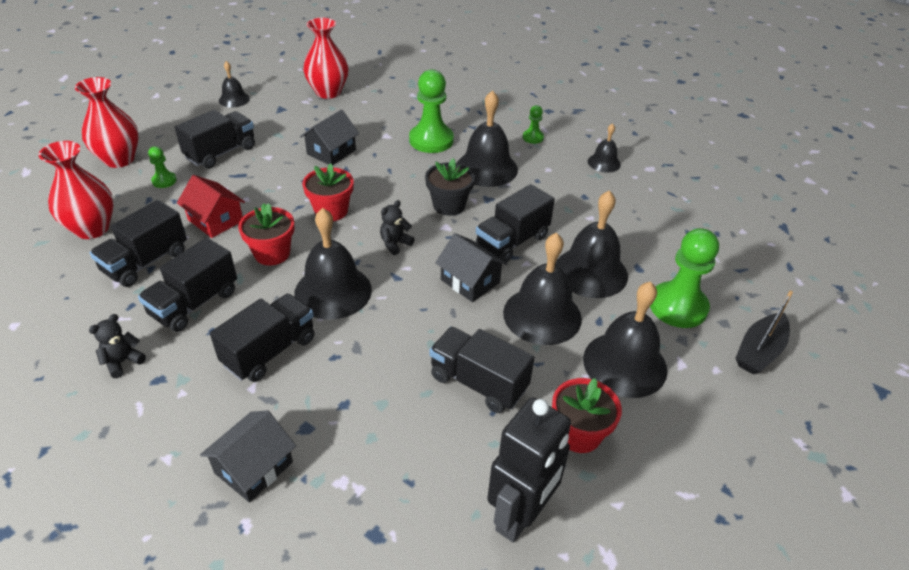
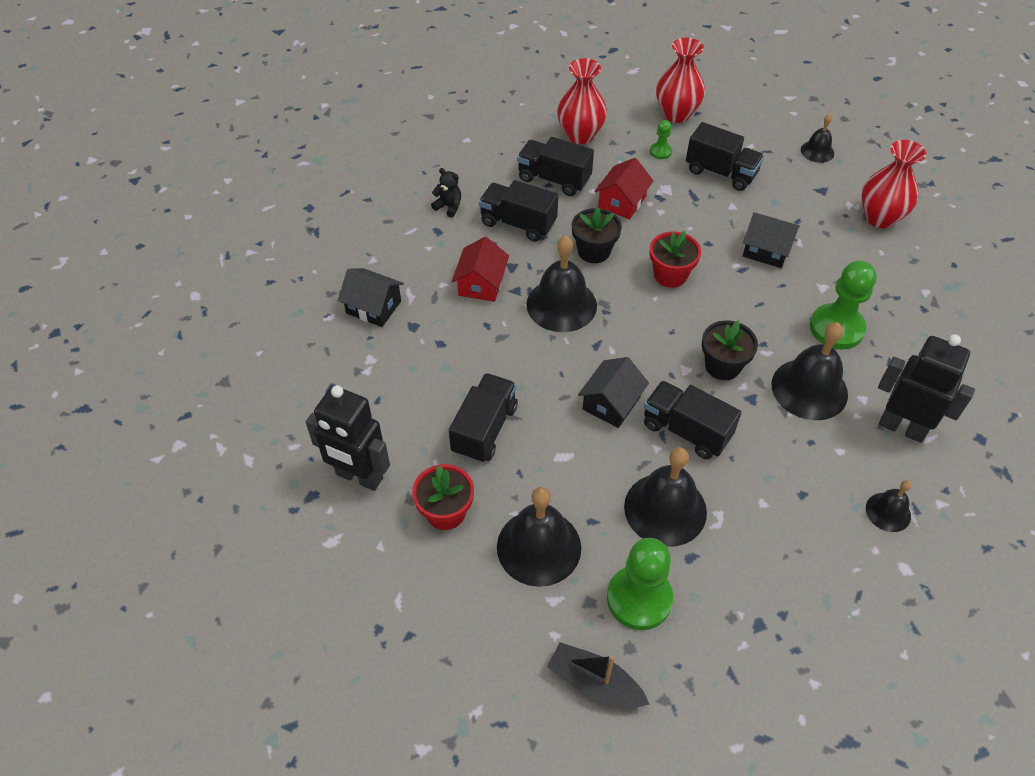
camera: 80 degrees right, 10 degrees up
black truck [210,294,315,382] -> red house [452,237,509,302]
red flower pot [238,203,295,266] -> black flower pot [572,207,622,263]
black teddy bear [380,200,415,255] -> none
black bell [503,232,582,345] -> none
green pawn [523,105,544,144] -> black robot [878,334,975,443]

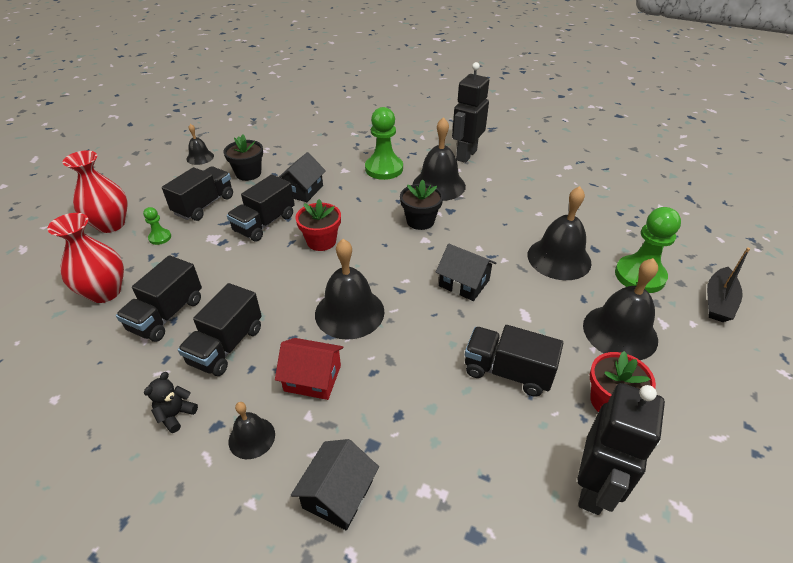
camera: 90 degrees left, 10 degrees down
black flower pot [572,207,622,263] -> black flower pot moved to [223,134,263,181]
red house [595,158,653,219] -> none
black truck [644,381,741,459] -> black truck moved to [227,174,295,242]
red vase [861,140,926,228] -> none
black bell [866,480,911,532] -> black bell moved to [228,402,275,459]

